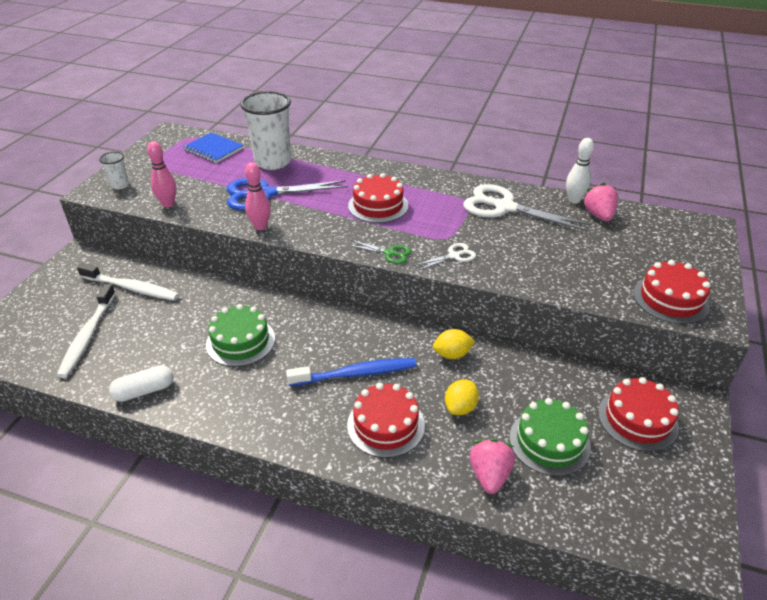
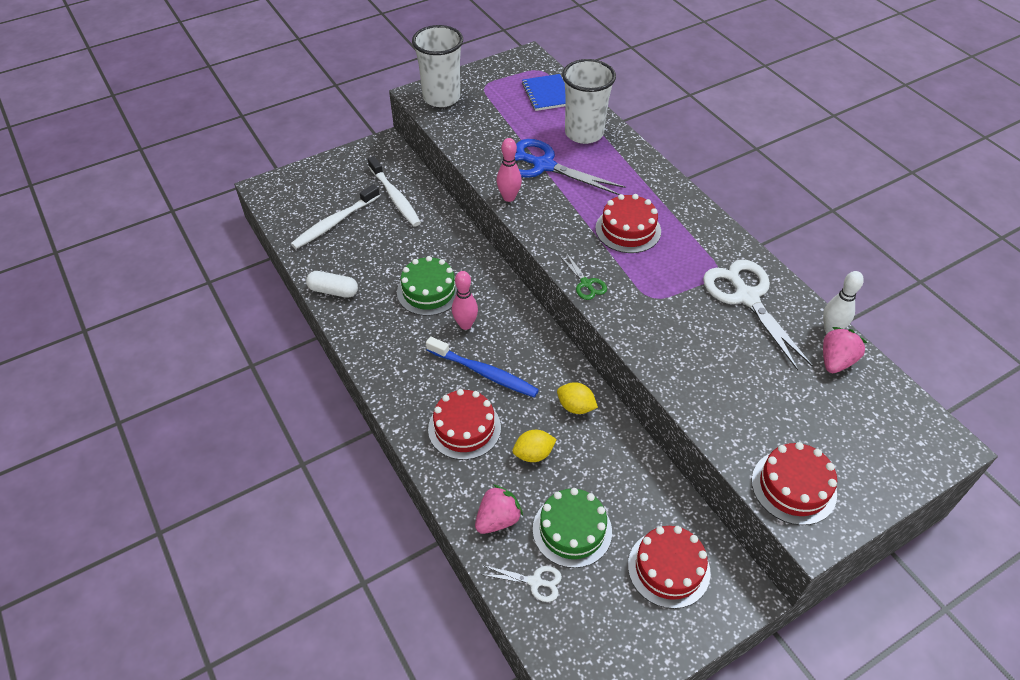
camera: 40 degrees right, 10 degrees up
white cup [99,152,129,189] -> white cup [412,25,463,107], size x2.13
pink bowling pin [147,141,177,207] -> pink bowling pin moved to [452,271,478,330]
white scissors [414,243,476,270] -> white scissors moved to [481,566,562,602]

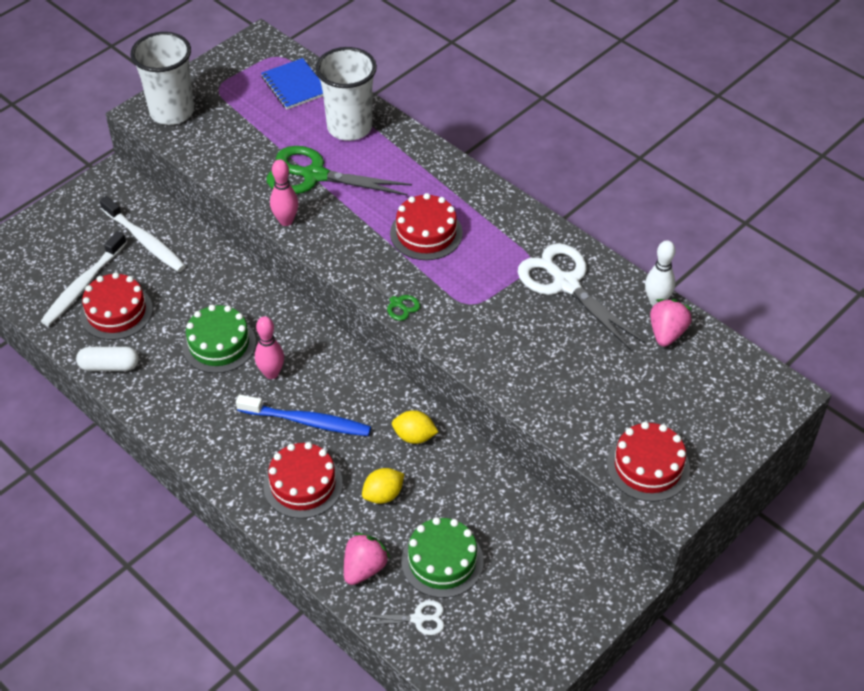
camera: 15 degrees left, 0 degrees up
blue scissors [515,139,626,195] -> green scissors [267,146,412,196]
red cake [628,526,711,609] -> red cake moved to [80,272,153,340]

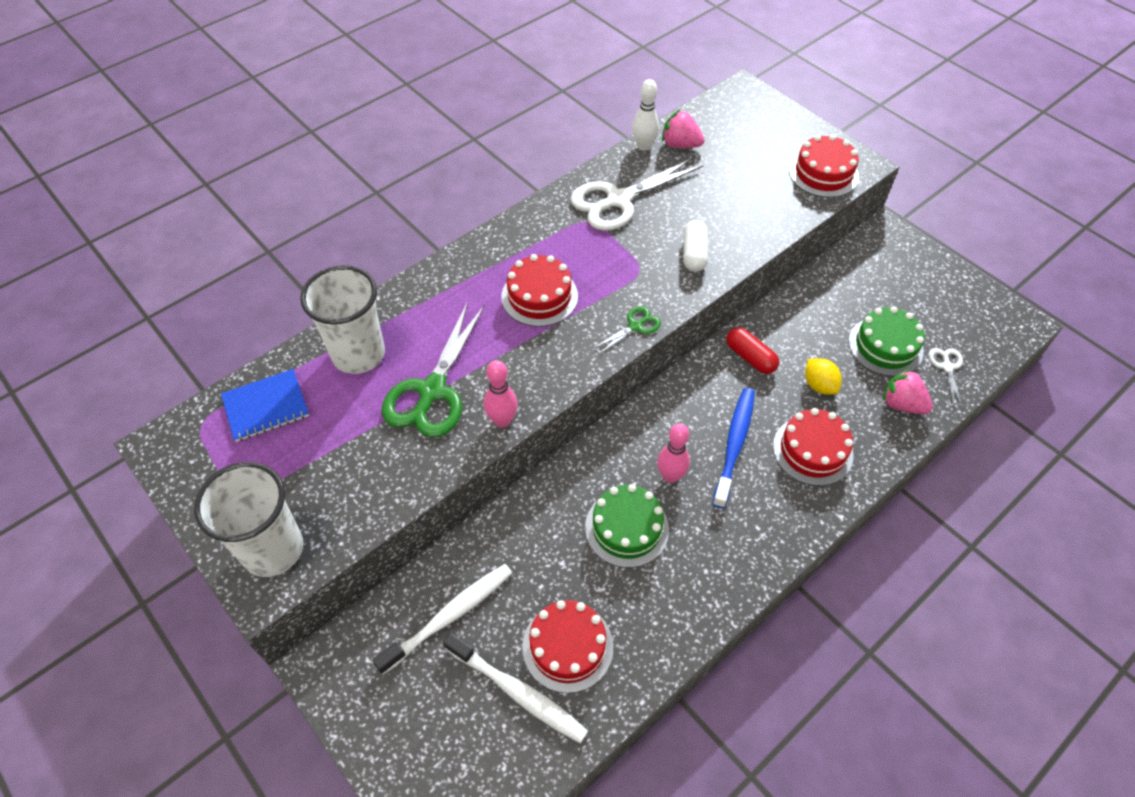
camera: 85 degrees left, 5 degrees up
white capsule [76,347,139,371] -> white capsule moved to [683,220,708,272]
yellow lemon [392,410,438,444] -> red capsule [726,327,779,374]

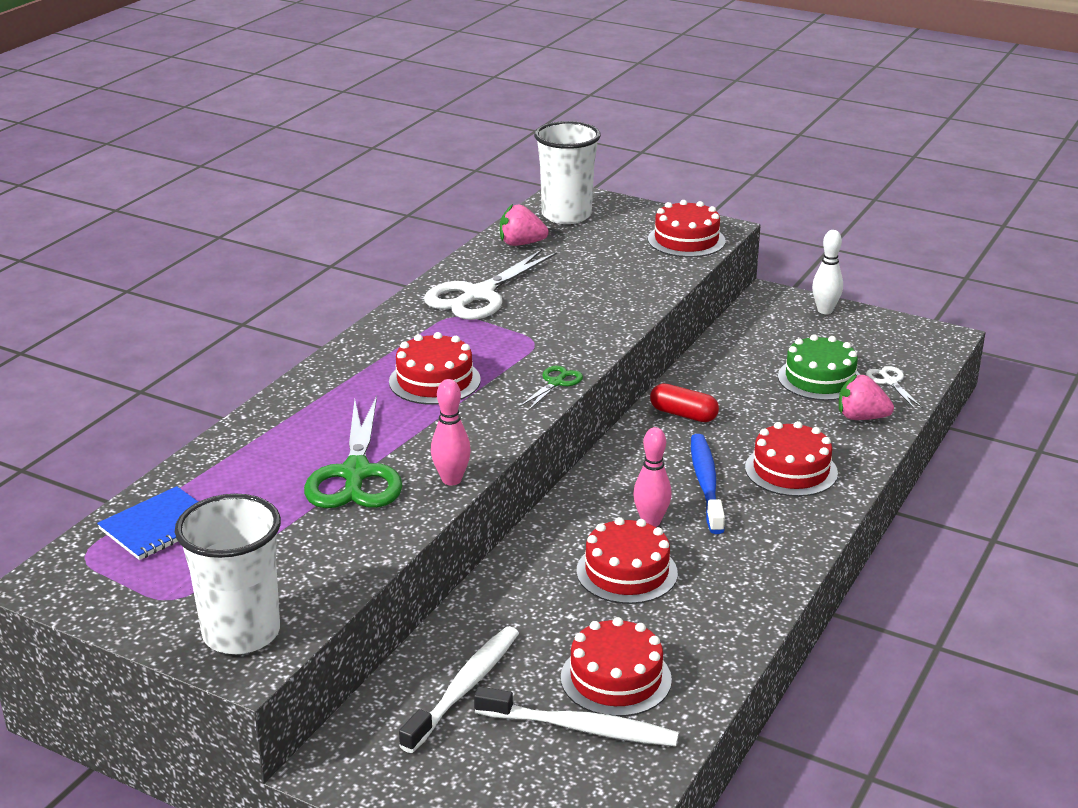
camera: 20 degrees left, 25 degrees down
white cup [300,265,385,374] -> white cup moved to [534,121,601,224]
green cake [585,484,669,568] -> red cake [576,517,678,604]
white bowling pin [632,79,659,151] -> white bowling pin moved to [812,230,843,314]
white capsule [683,220,708,272] -> none
yellow lemon [805,358,842,395] -> none

